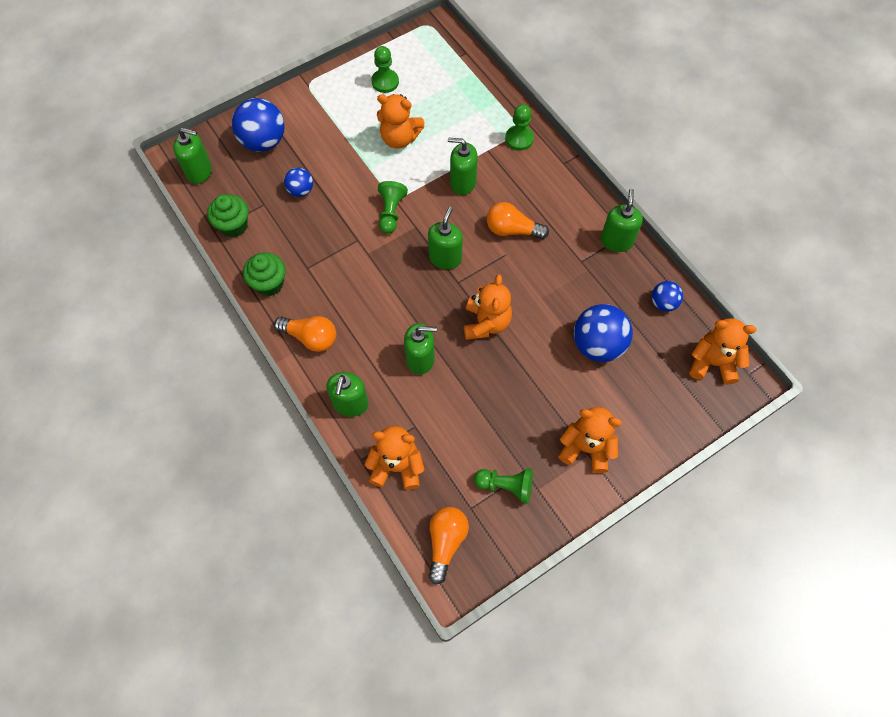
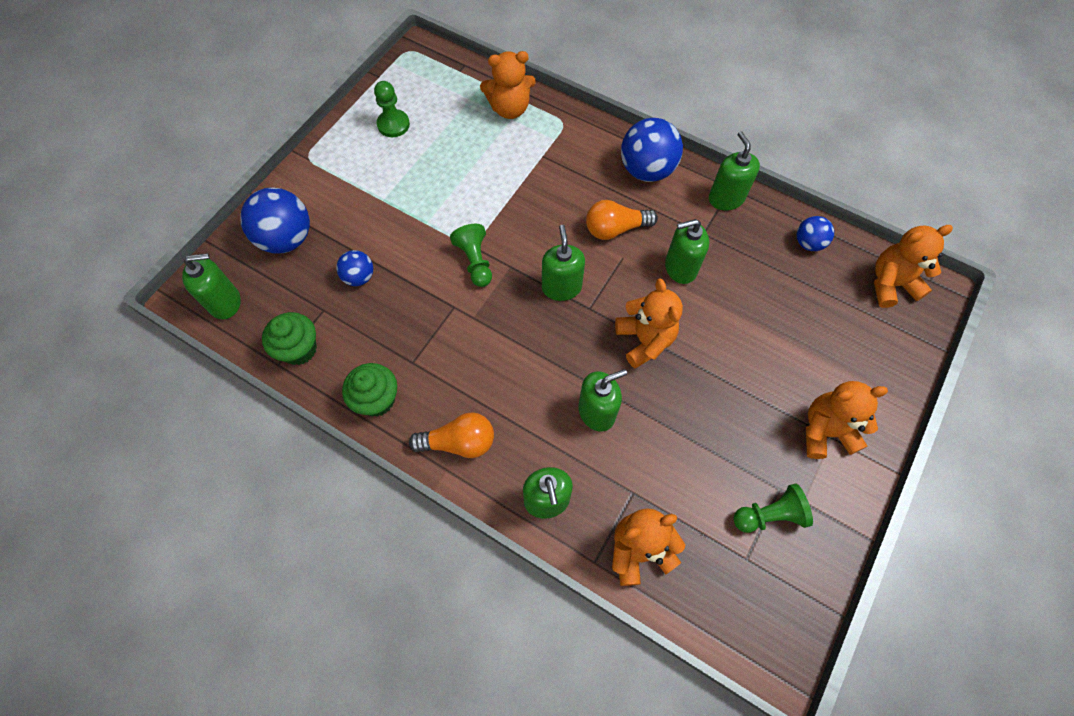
camera: 25 degrees left, 0 degrees up
orange teddy bear [377,94,425,149] -> orange teddy bear moved to [480,51,536,119]
orange light bulb [429,507,469,585] -> none
green soap dispenser [448,138,478,195] -> green soap dispenser moved to [665,219,709,284]
green pawn [505,104,534,151] -> none
blue ball [574,304,633,362] -> blue ball moved to [621,118,683,182]

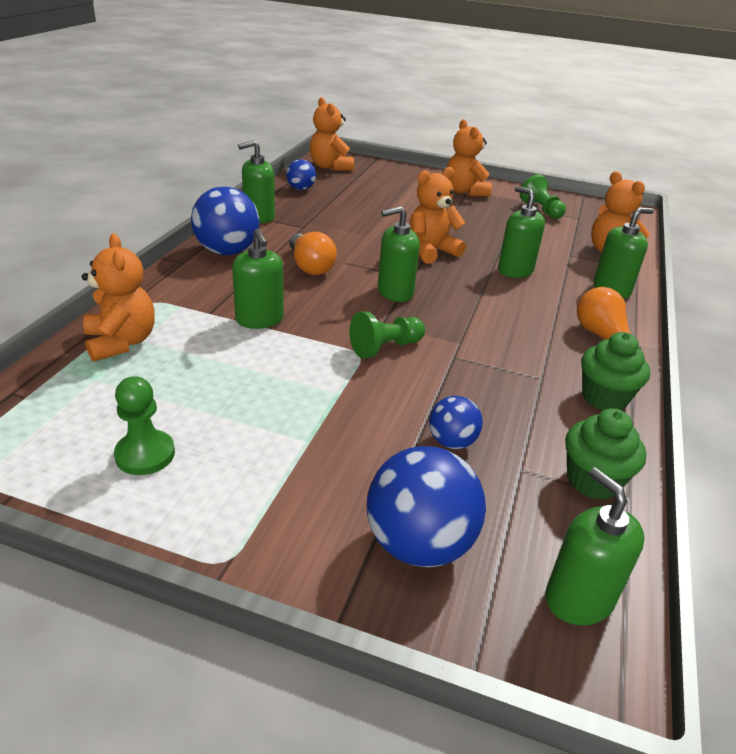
camera: 105 degrees left, 30 degrees down
green soap dispenser [665,219,709,284] -> green soap dispenser moved to [232,229,284,329]

